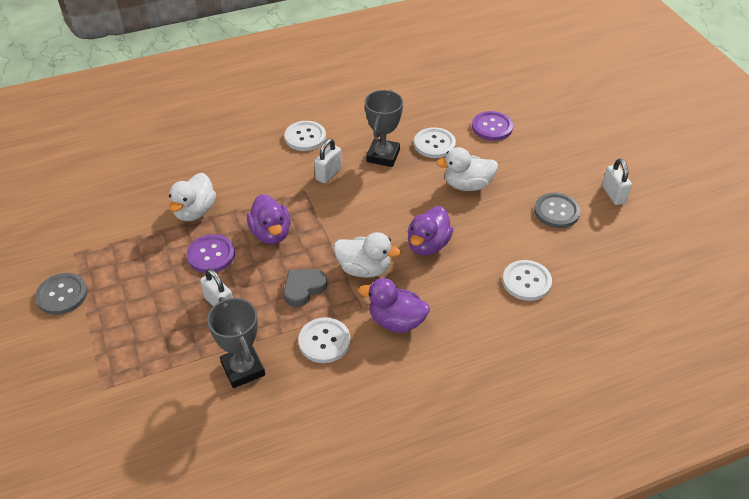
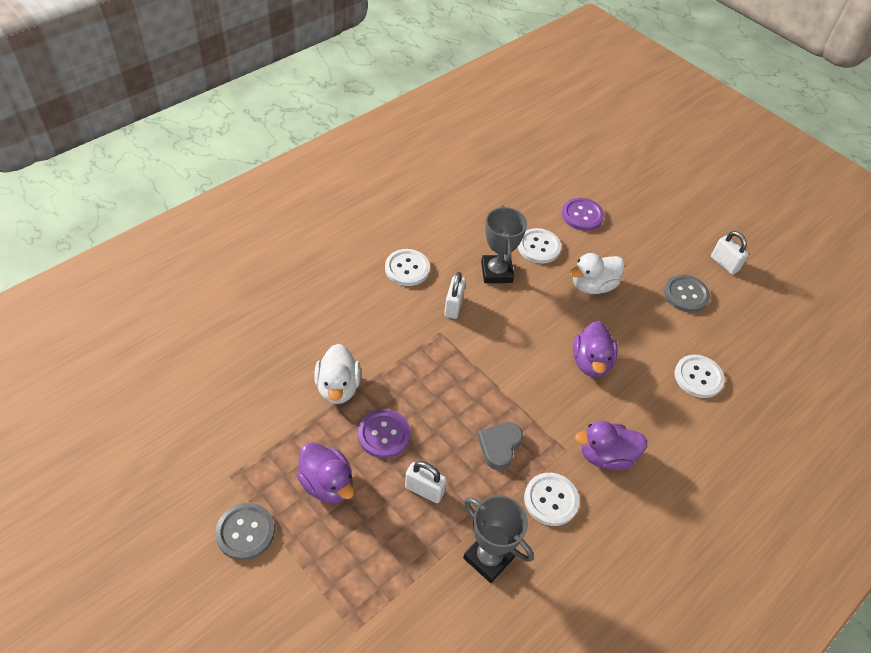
camera: 25 degrees left, 5 degrees up
purple duck [247,194,291,244] -> purple duck moved to [296,443,354,504]
white duck [334,232,401,278] -> none

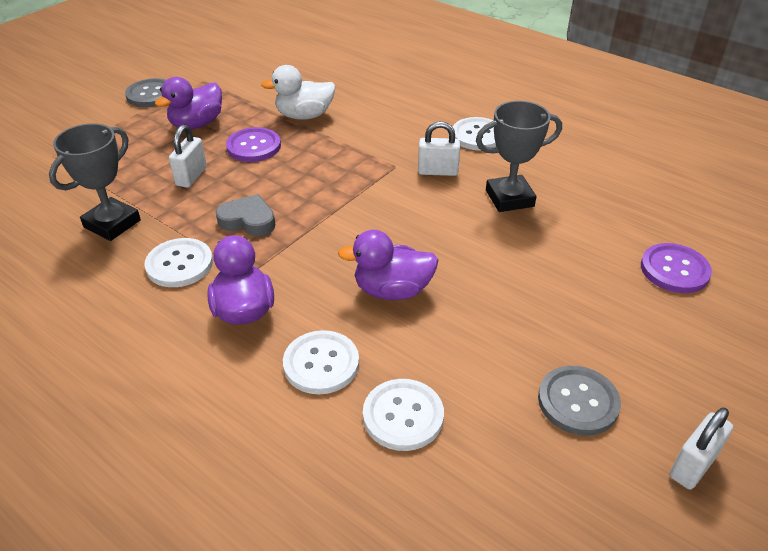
camera: 85 degrees right, 10 degrees down
white button [518,228,561,264] -> white button moved to [283,330,359,394]
white duck [570,253,625,294] -> none

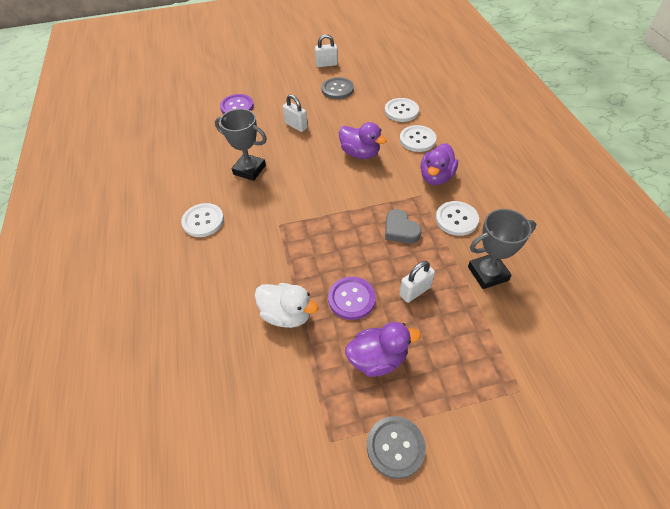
camera: 140 degrees left, 10 degrees up
white padlock [418,121,460,176] -> white padlock moved to [283,94,308,132]

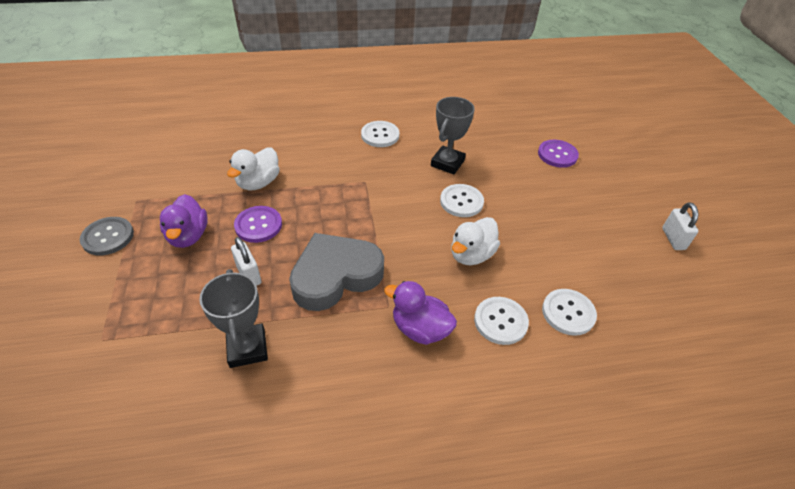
camera: 90 degrees right, 5 degrees down
white padlock [283,94,308,132] -> none
grey button [322,77,354,99] -> none
purple duck [339,122,387,159] -> white duck [452,217,500,265]
grey heart [385,209,422,244] -> grey heart [289,233,384,311], size x1.95
white button [436,201,479,236] -> white button moved to [440,184,484,217]

